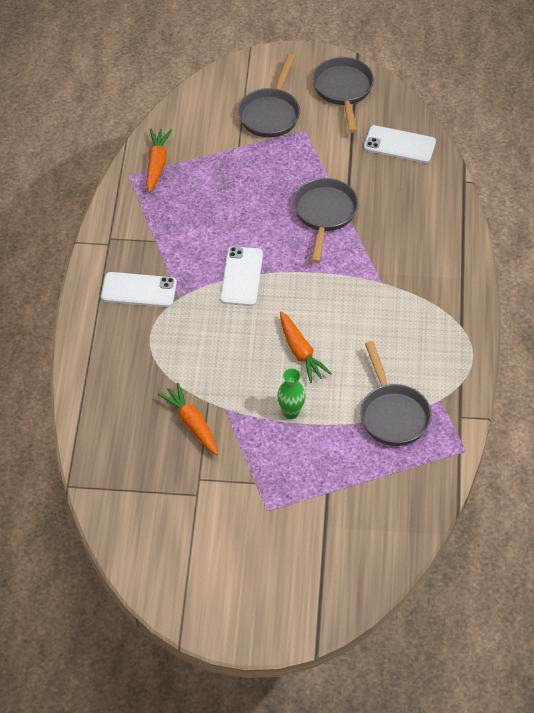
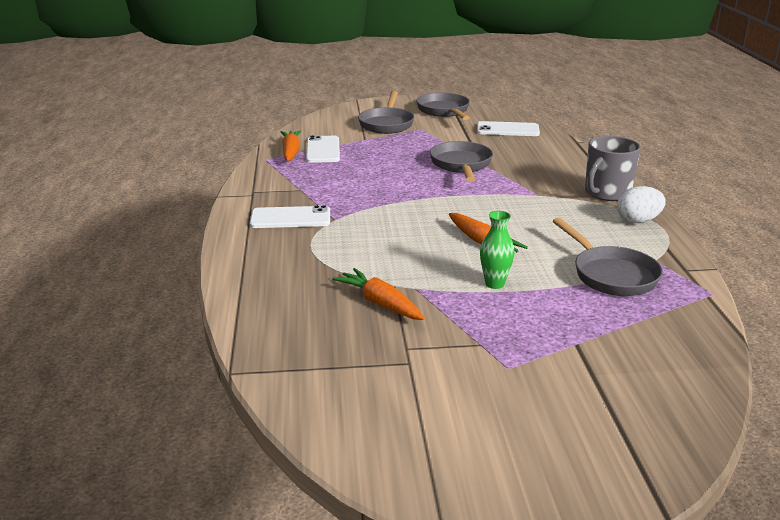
camera: 10 degrees left, 25 degrees down
white phone [220,246,263,306] -> white phone moved to [306,135,340,163]
none -> grey mug [585,136,641,201]
none -> white egg [617,186,666,223]

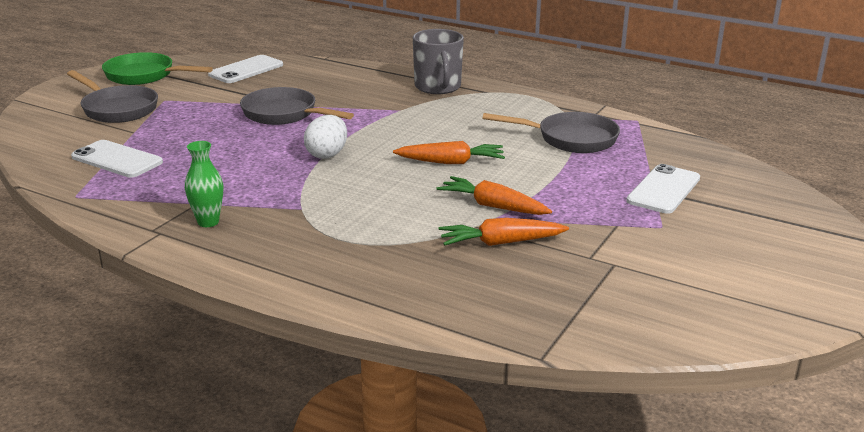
camera: 55 degrees left, 0 degrees up
white phone [250,205,330,228] -> white phone moved to [626,164,700,214]
orange carrot [281,131,301,161] -> orange carrot moved to [436,176,552,215]
grey pan [416,93,470,120] -> green pan [102,52,213,85]
green vase [480,211,515,289] -> green vase moved to [185,141,223,227]
white egg [617,186,666,223] -> white egg moved to [304,115,347,159]

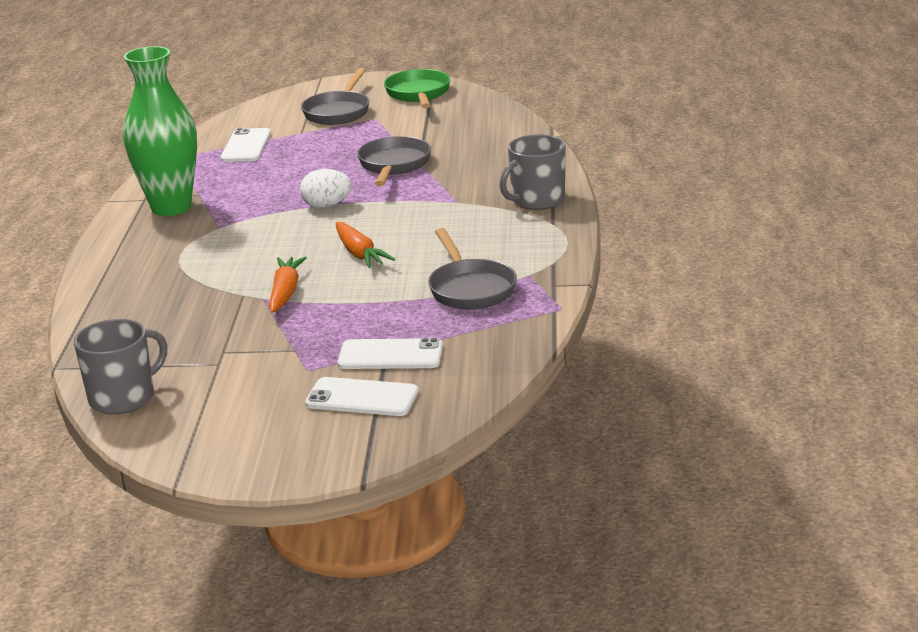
camera: 65 degrees right, 0 degrees up
green vase [185,141,223,227] -> green vase [123,46,197,216], size x2.32
white phone [208,55,283,83] -> white phone moved to [305,377,419,416]
orange carrot [439,218,569,246] -> none
none -> grey mug [74,319,167,414]

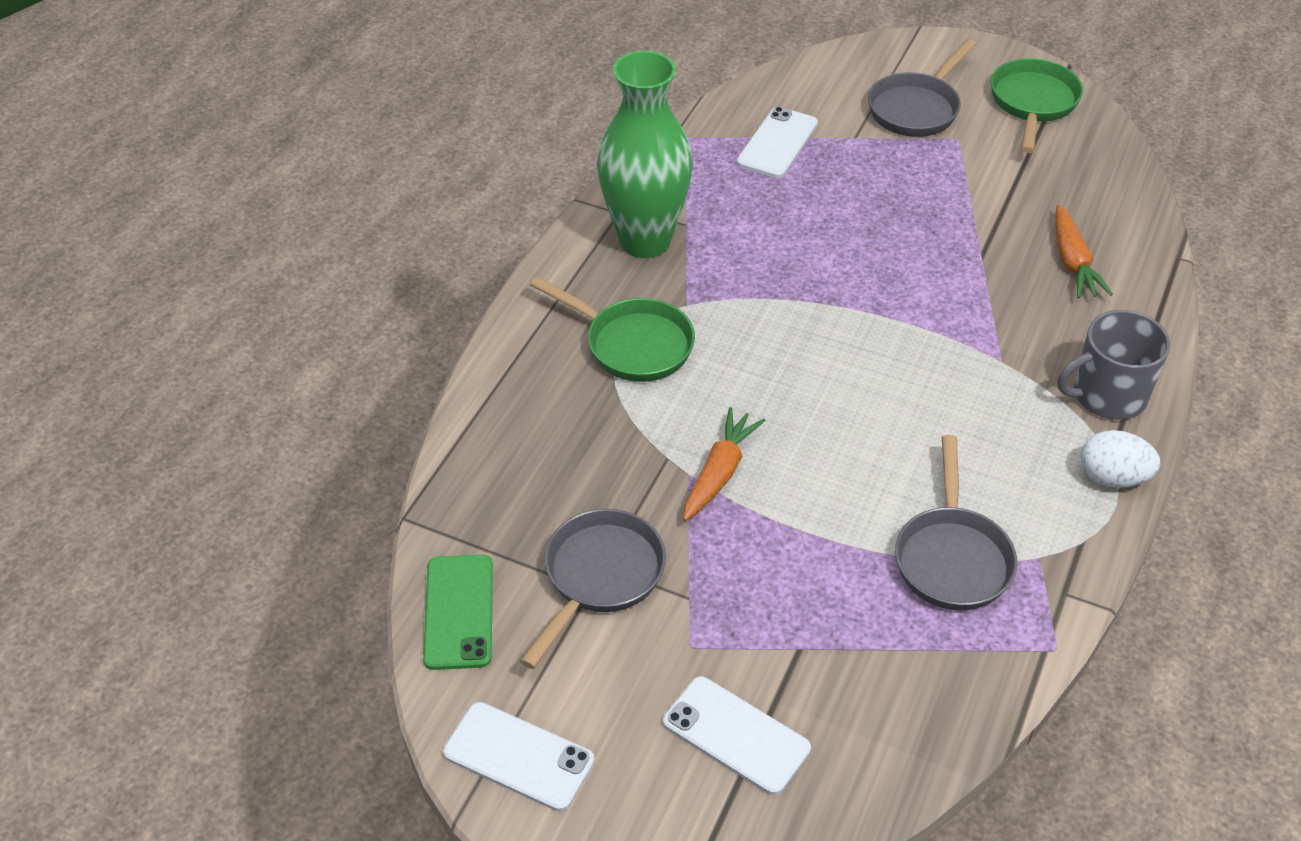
camera: 20 degrees right, 20 degrees up
grey mug [74,319,167,414] -> green phone [423,555,493,670]
white egg [300,169,351,208] -> white egg moved to [1081,430,1160,488]
orange carrot [336,222,395,268] -> orange carrot moved to [1055,204,1113,298]
white phone [337,338,443,369] -> white phone moved to [443,702,595,811]
grey pan [357,136,431,186] -> grey pan moved to [520,509,666,669]
none -> green pan [530,276,695,382]

